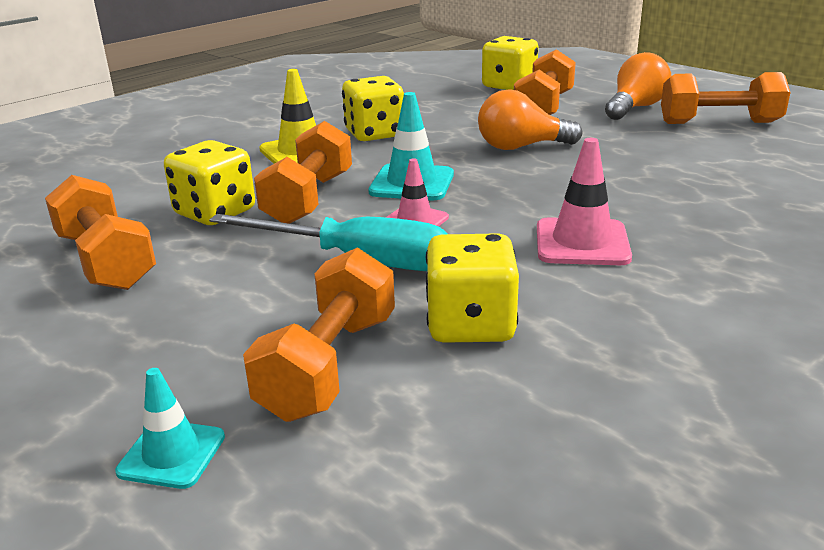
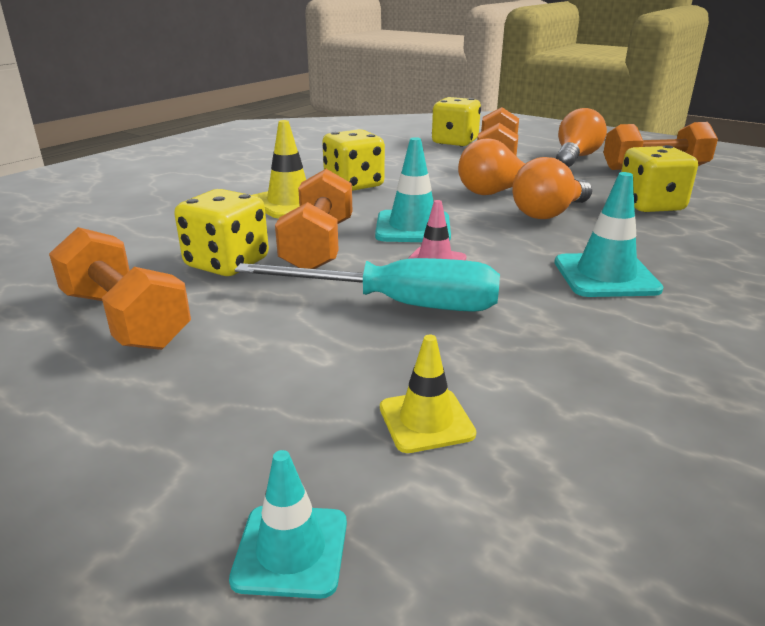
camera: 10 degrees left, 0 degrees up
orange dumbbell [243,247,395,422] -> yellow traffic cone [380,335,476,453]
yellow dice [426,233,519,343] -> yellow dice moved to [621,145,698,212]
pink traffic cone [537,138,632,265] -> turquoise traffic cone [554,172,664,297]
none -> orange light bulb [512,157,592,219]

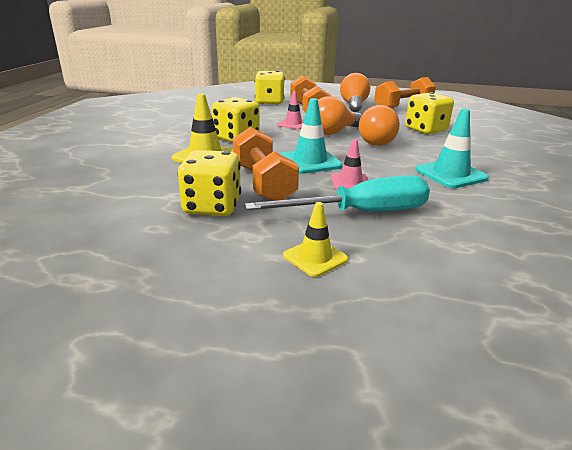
camera: 25 degrees left, 0 degrees up
orange dumbbell [49,227,191,350] -> none
turquoise traffic cone [229,450,347,599] -> none
yellow traffic cone [380,335,476,453] -> yellow traffic cone moved to [283,202,348,277]
none -> pink traffic cone [277,92,304,129]

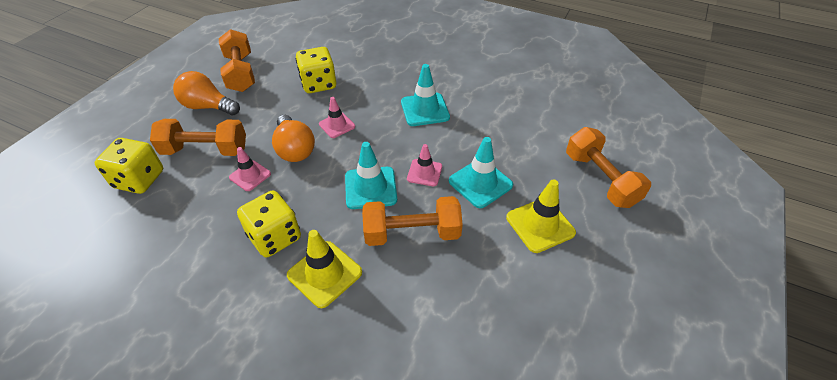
camera: 75 degrees left, 20 degrees up
yellow dice [178,150,241,216] -> none
turquoise screwdriver [245,175,430,212] -> turquoise traffic cone [449,137,513,208]
yellow traffic cone [283,202,348,277] -> yellow traffic cone [506,179,576,253], size x1.55
orange light bulb [359,105,400,146] -> pink traffic cone [319,97,355,138]
none -> orange dumbbell [566,127,651,208]

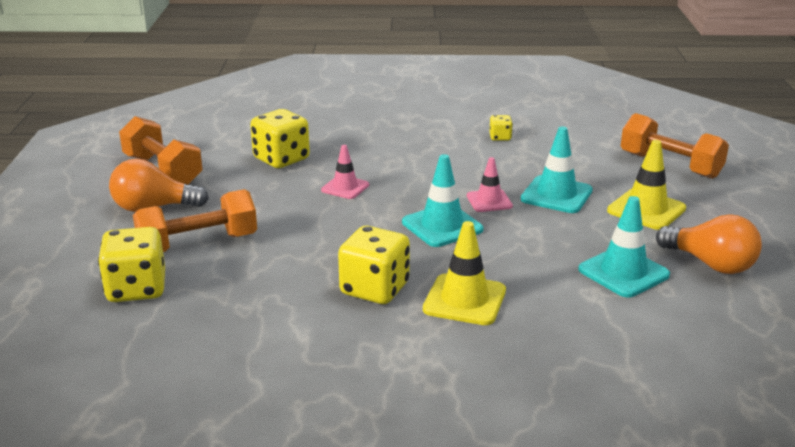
camera: 25 degrees left, 20 degrees down
pink traffic cone [229,147,271,191] -> none
orange light bulb [272,115,315,162] -> orange light bulb moved to [656,214,762,274]
orange dumbbell [362,196,463,246] -> none
turquoise traffic cone [401,64,450,126] -> turquoise traffic cone moved to [578,196,670,298]
none -> yellow dice [489,115,513,141]

